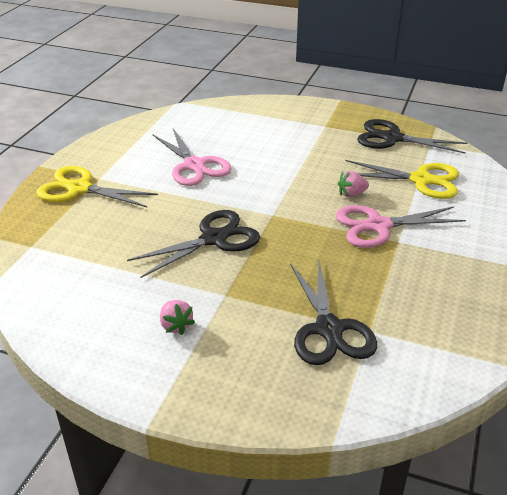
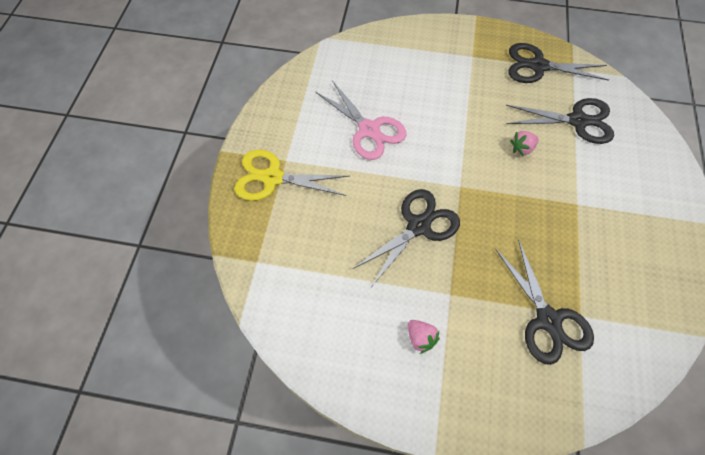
camera: 10 degrees left, 25 degrees up
pink scissors [335,205,466,248] -> none
yellow scissors [343,160,459,199] -> black scissors [506,98,614,144]

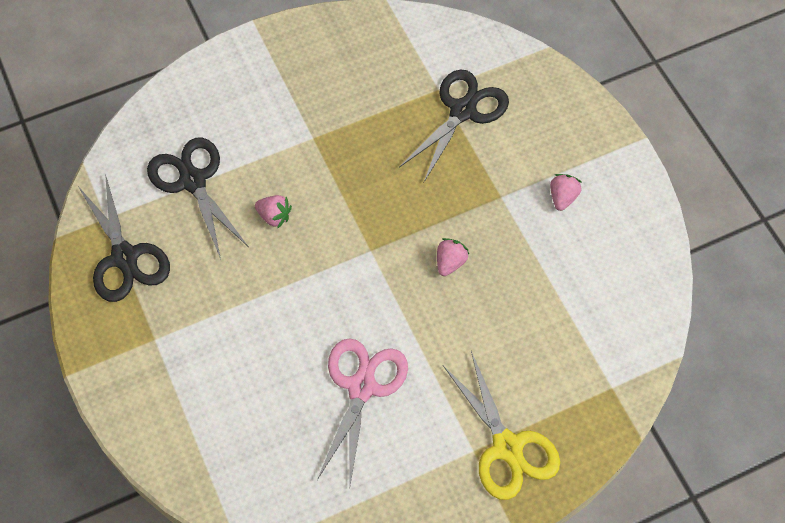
camera: 125 degrees left, 0 degrees up
black scissors [353,189,460,286] -> pink strawberry [437,238,469,276]

